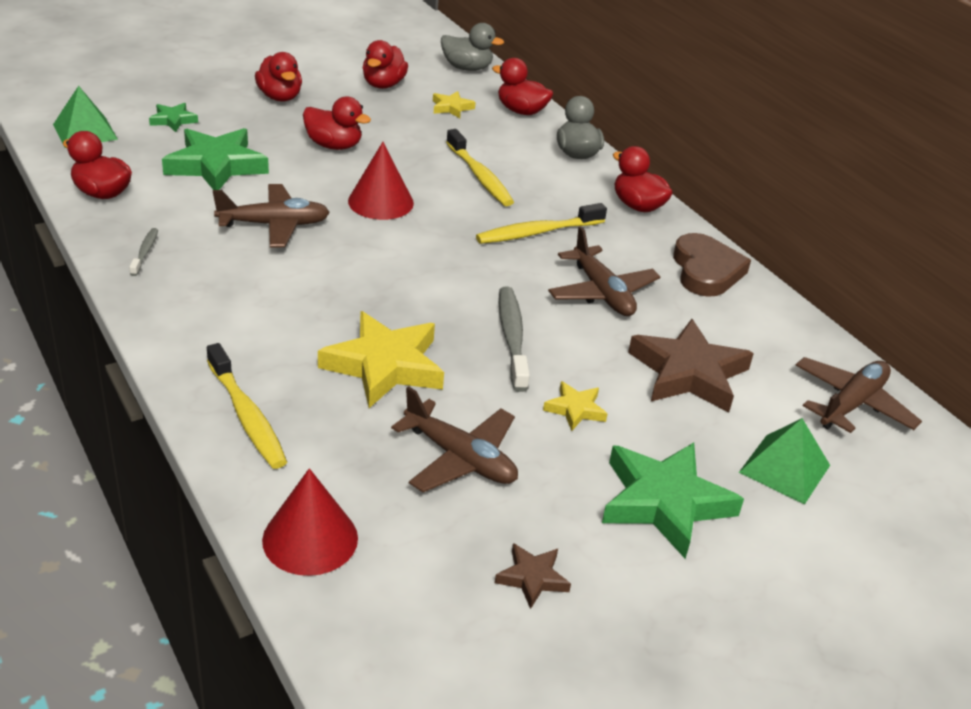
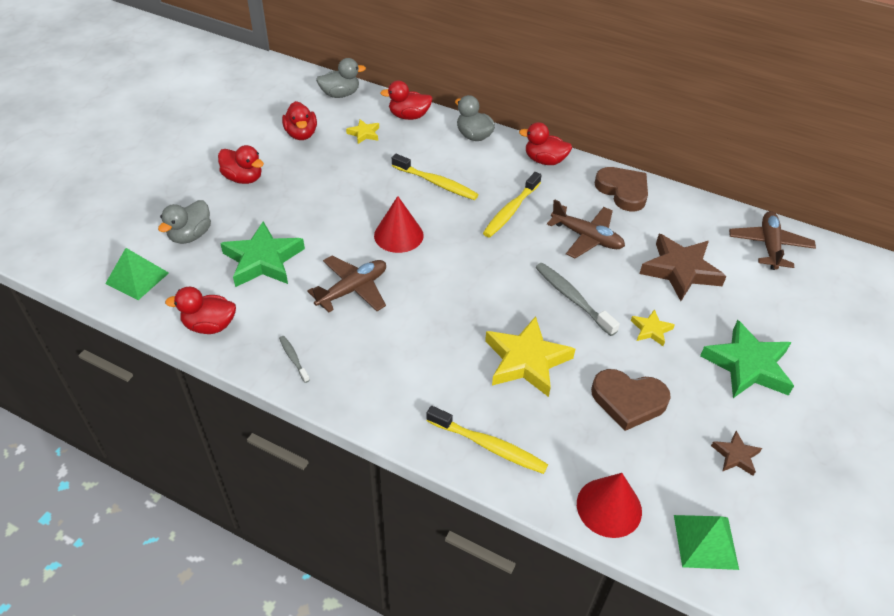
camera: 30 degrees left, 10 degrees up
green star [149,103,198,132] -> grey duck [158,200,211,244]
red duck [303,96,371,150] -> none
brown plane [391,386,518,492] -> brown heart [591,369,671,431]
green pyramid [739,418,830,505] -> green pyramid moved to [674,515,739,570]

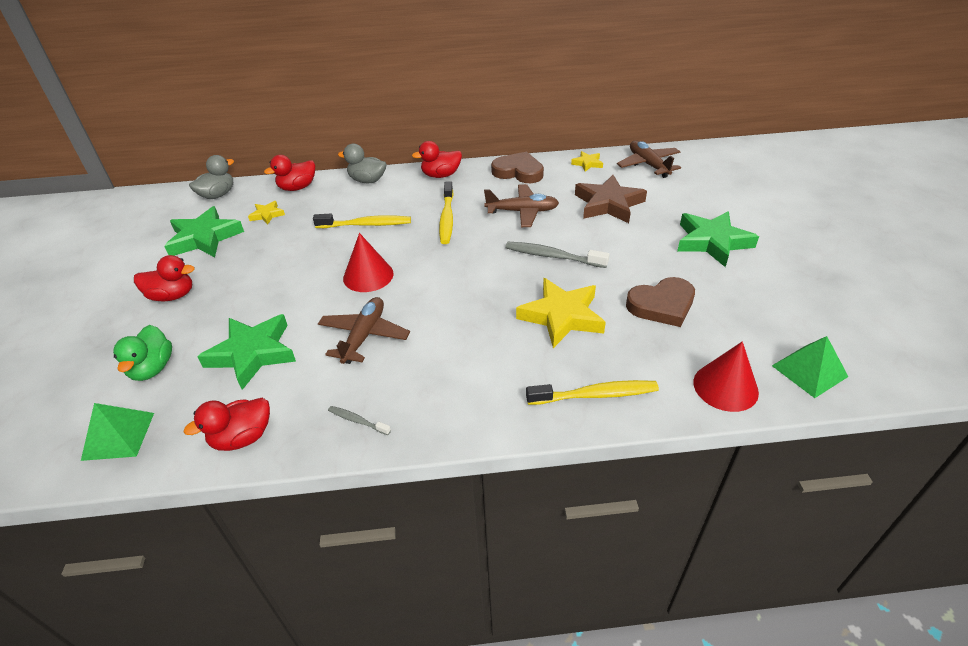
camera: 30 degrees left, 5 degrees down
grey duck [158,200,211,244] -> green duck [113,325,172,381]
red duck [282,101,317,140] -> green star [164,206,244,257]
yellow star [631,309,675,346] -> yellow star moved to [571,151,603,172]
brown star [711,431,762,476] -> none

